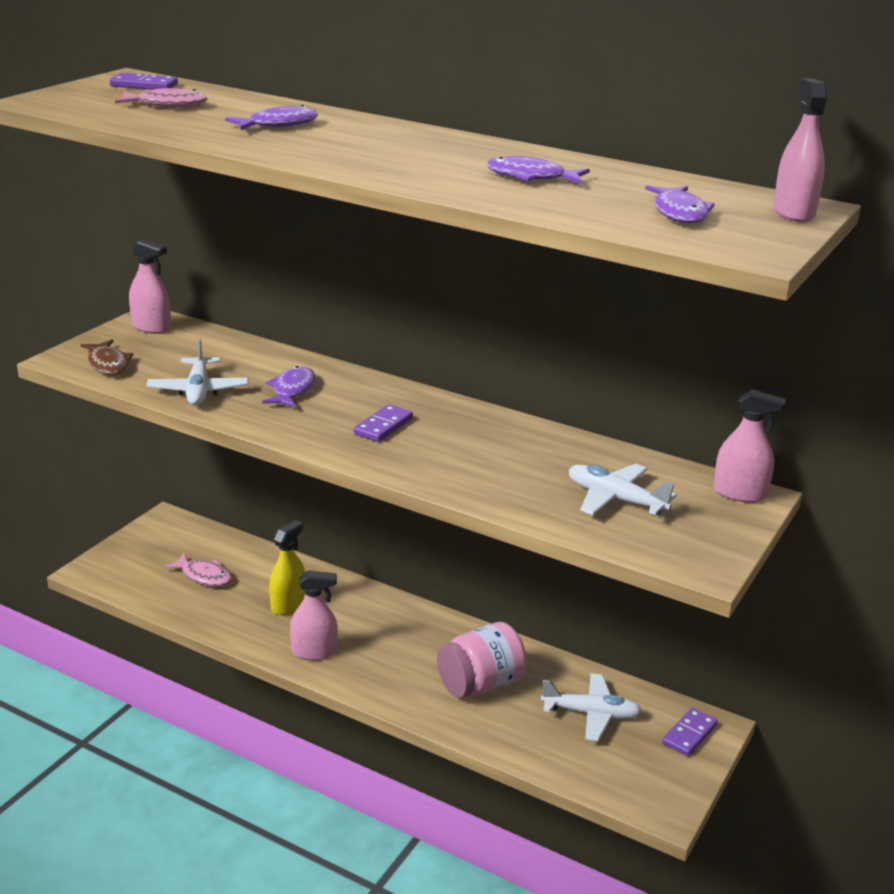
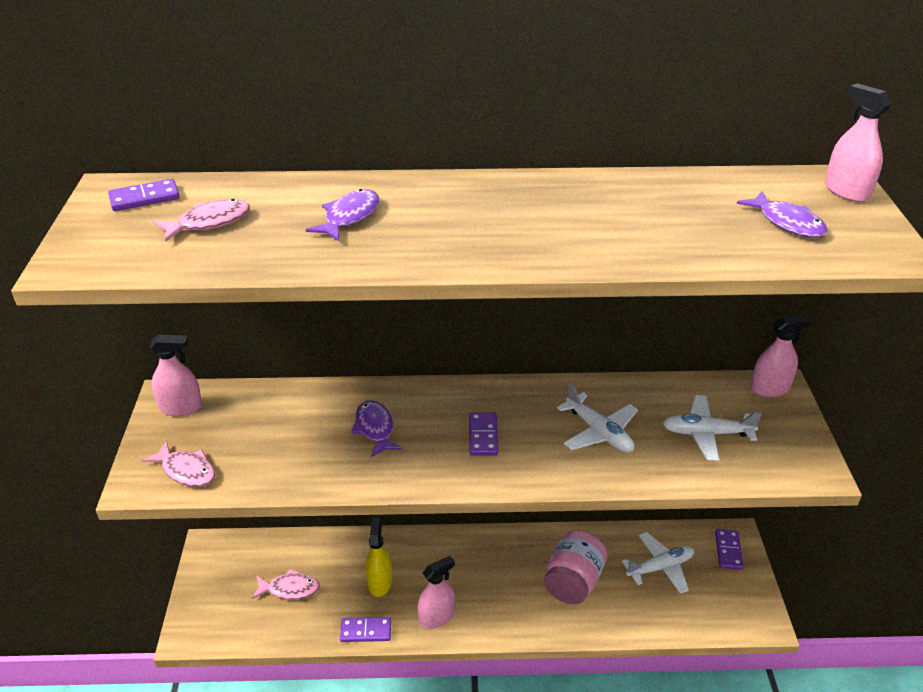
camera: 30 degrees left, 10 degrees up
brown fish [81,339,133,375] -> pink fish [142,441,215,487]
white plane [146,338,249,405] -> white plane moved to [557,383,638,452]
purple fish [487,156,590,184] -> none
none -> purple domino [340,617,391,642]

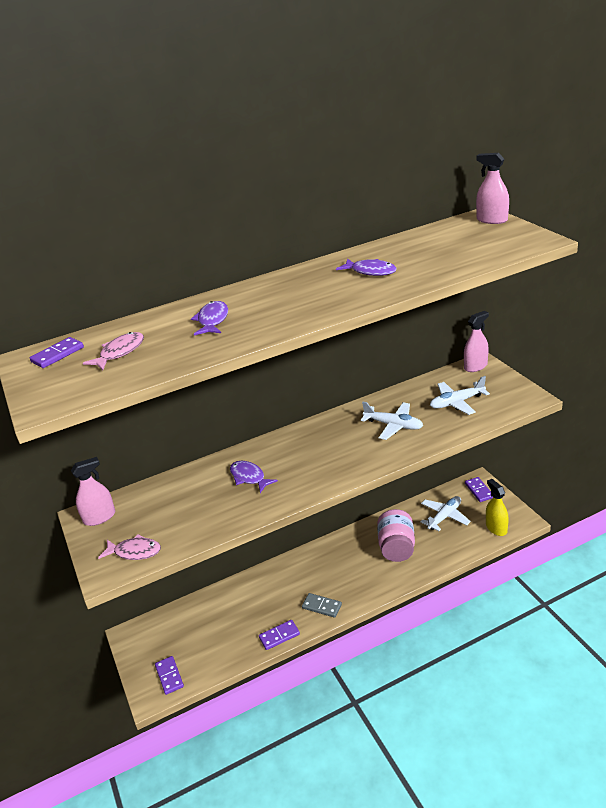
camera: 20 degrees left, 5 degrees down
pink fish [252,569,320,600] -> none
yellow spray bottle [366,518,392,597] -> yellow spray bottle moved to [486,479,509,536]
pink spray bottle [418,556,455,629] -> grey domino [302,593,342,618]
purple domino [469,412,498,456] -> purple domino moved to [155,656,184,695]
purple fish [736,191,827,238] -> purple fish moved to [336,258,397,276]

